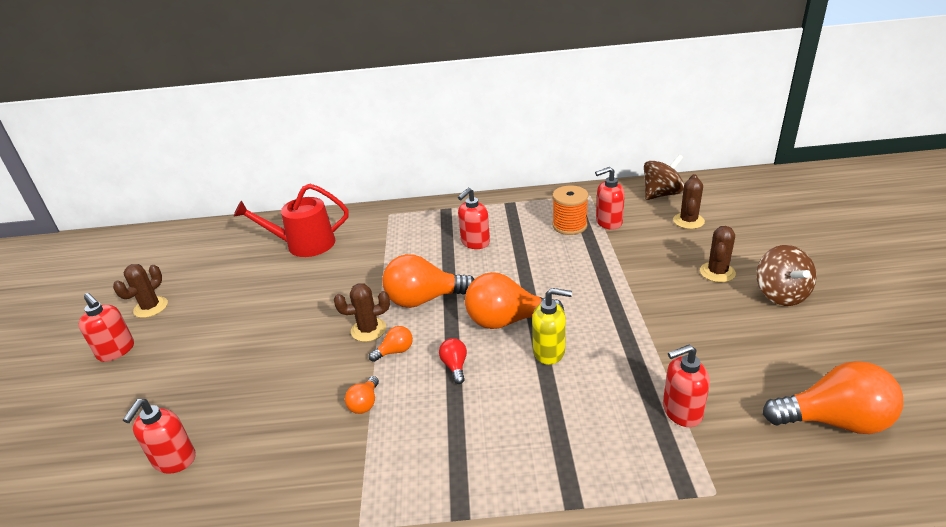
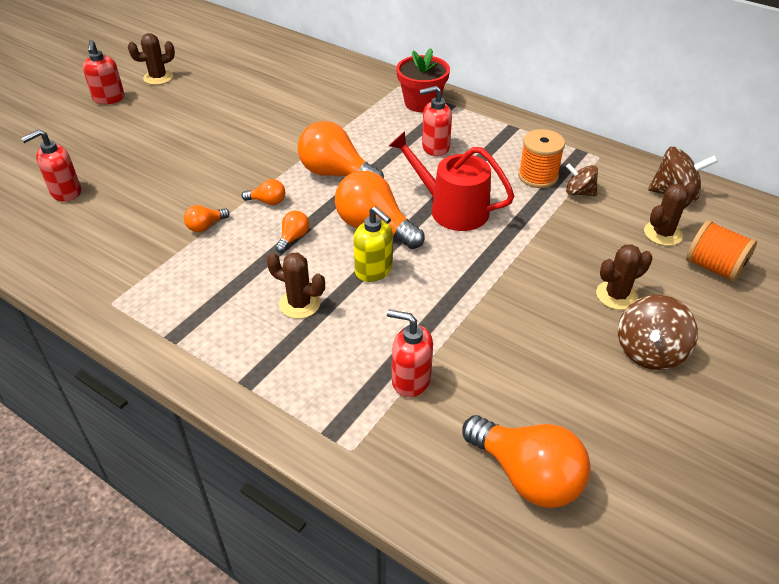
camera: 35 degrees right, 10 degrees up
red watering can [234,184,349,257] -> red watering can moved to [389,131,514,231]
brown cactus [334,283,390,342] -> brown cactus moved to [267,253,325,319]
red light bulb [439,338,467,384] -> orange light bulb [275,211,309,253]
red soap dispenser [595,167,625,230] -> brown spinning top [566,164,598,196]
none -> red flower pot [396,48,450,112]
none -> orange spool [686,220,757,283]

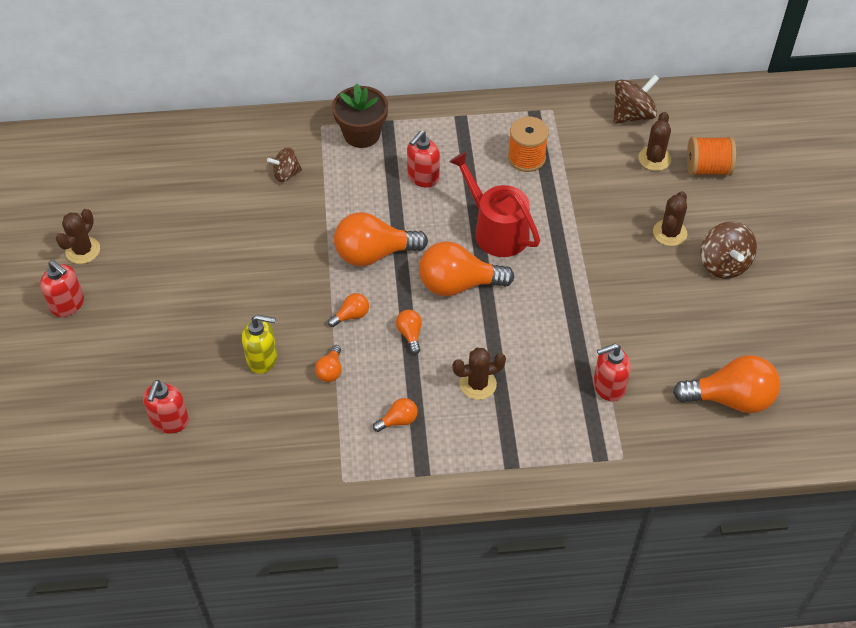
camera: 40 degrees left, 10 degrees up
yellow soap dispenser [353,206,393,282] -> yellow soap dispenser moved to [242,315,277,374]
red watering can [389,131,514,231] -> red watering can turned 60 degrees clockwise [449,152,540,257]
red flower pot [396,48,450,112] -> brown flower pot [332,83,388,148]
brown spinning top [566,164,598,196] -> brown spinning top moved to [267,147,302,182]
none -> orange light bulb [373,398,418,432]

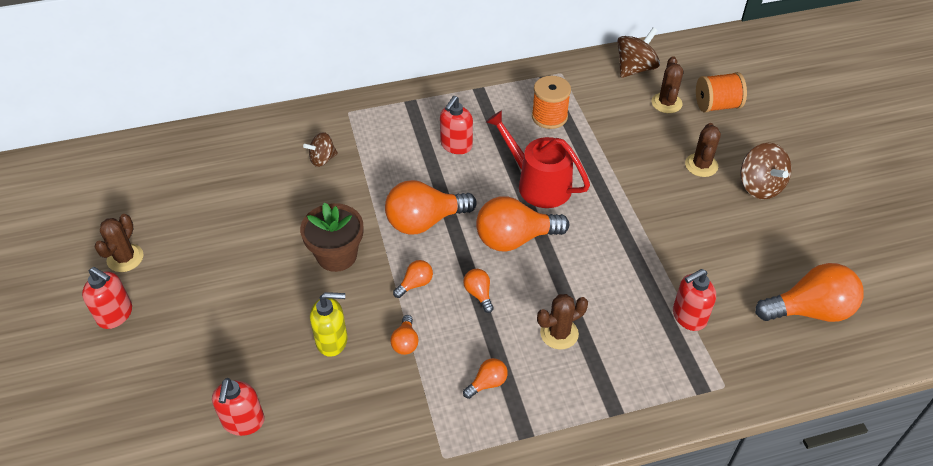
camera: 10 degrees left, 5 degrees down
brown flower pot [332,83,388,148] -> brown flower pot moved to [300,202,363,272]

